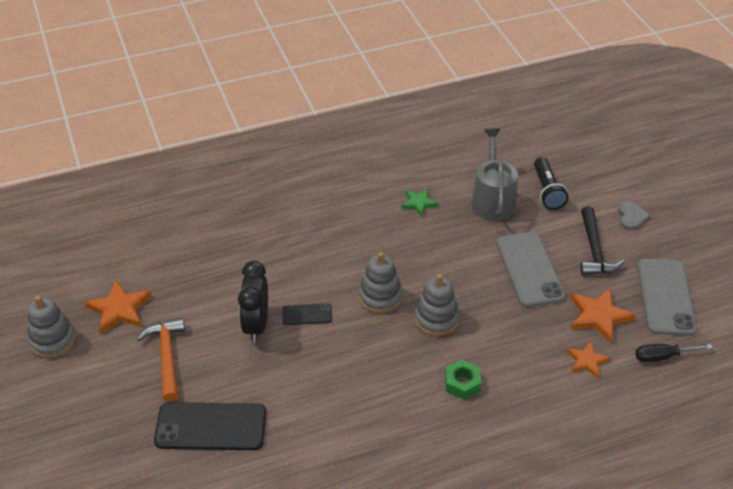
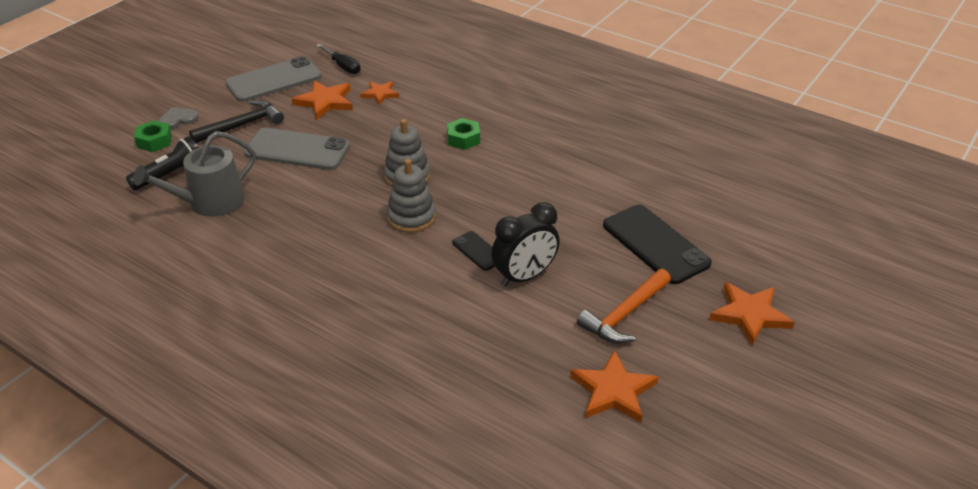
camera: 125 degrees left, 5 degrees down
grey stacking toy [27,295,75,358] -> none
green star [401,188,439,217] -> none
grey phone [496,232,565,307] -> grey phone turned 60 degrees clockwise [244,128,350,170]
none -> green nut [134,120,172,152]
none -> orange star [709,282,794,345]

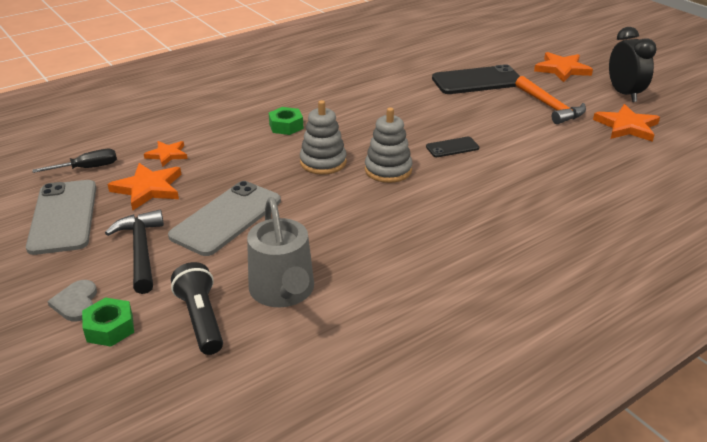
camera: 70 degrees left, 5 degrees down
black clock [491,202,560,287] -> black clock moved to [609,27,657,102]

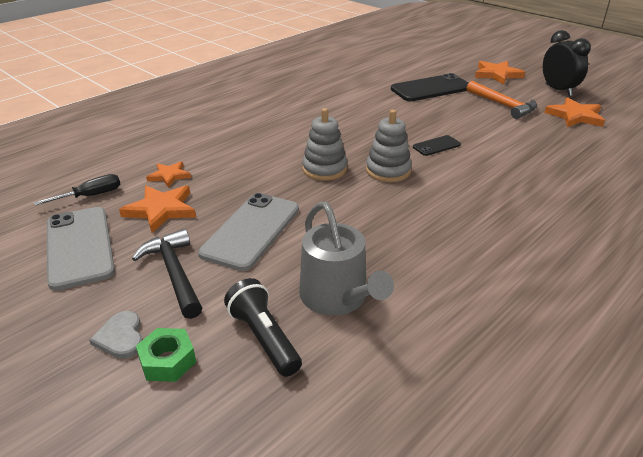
camera: 10 degrees left, 0 degrees up
green nut [269,107,304,135] -> none

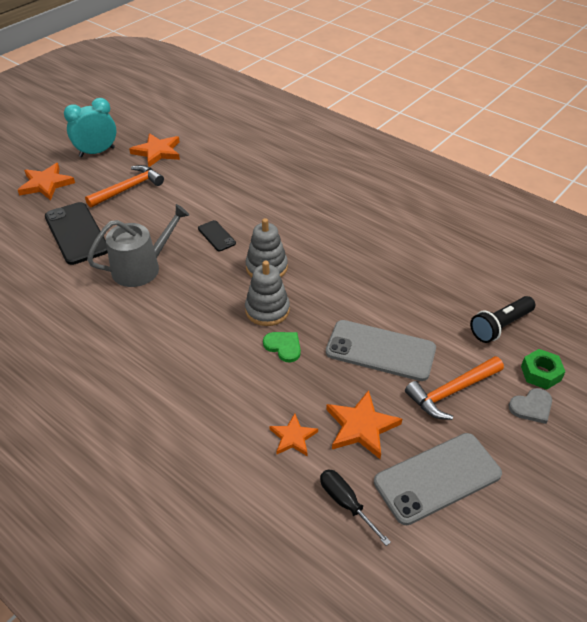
camera: 95 degrees left, 10 degrees up
black hammer [132,229,202,319] -> orange hammer [405,356,504,420]
grey watering can [299,202,394,316] -> grey watering can moved to [87,204,189,287]
black clock [543,30,591,96] -> turquoise clock [64,98,117,157]
none -> green heart [263,332,301,362]

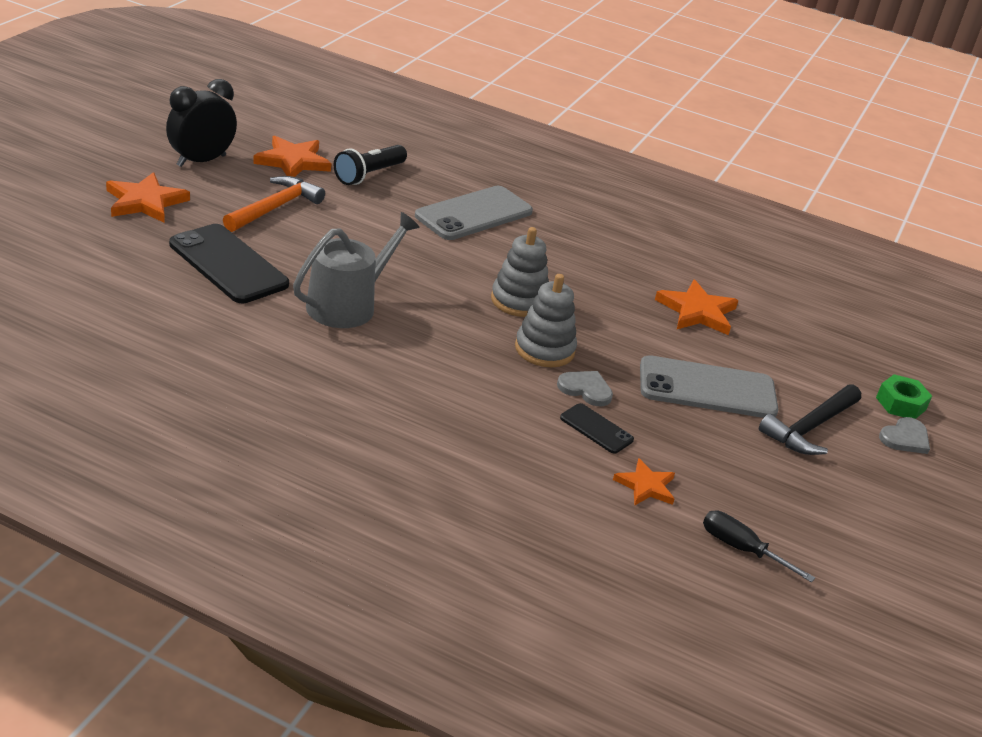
camera: 20 degrees left, 10 degrees down
turquoise clock [64,98,117,157] -> black clock [166,79,237,167]
black phone [198,220,236,251] -> black phone moved to [560,403,634,454]
green heart [263,332,301,362] -> grey heart [557,371,613,406]
orange star [326,390,402,459] -> orange star moved to [655,279,739,335]
grey phone [374,433,502,525] -> grey phone moved to [415,186,533,240]
orange hammer [405,356,504,420] -> black hammer [759,384,861,455]
black flashlight [470,296,535,343] -> black flashlight moved to [334,145,407,185]

